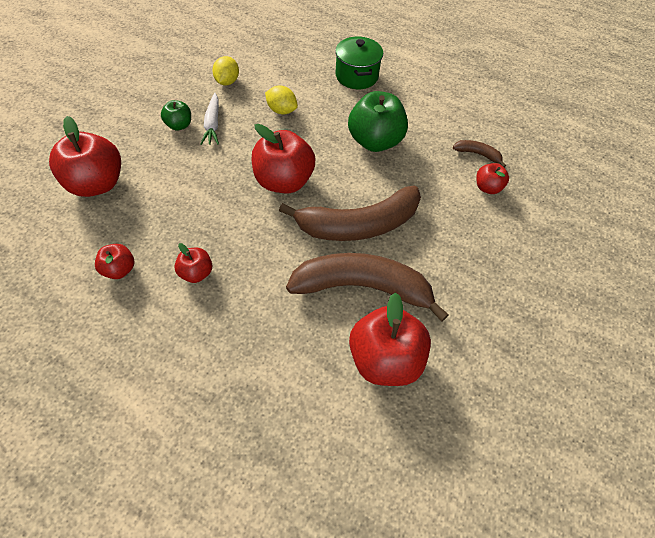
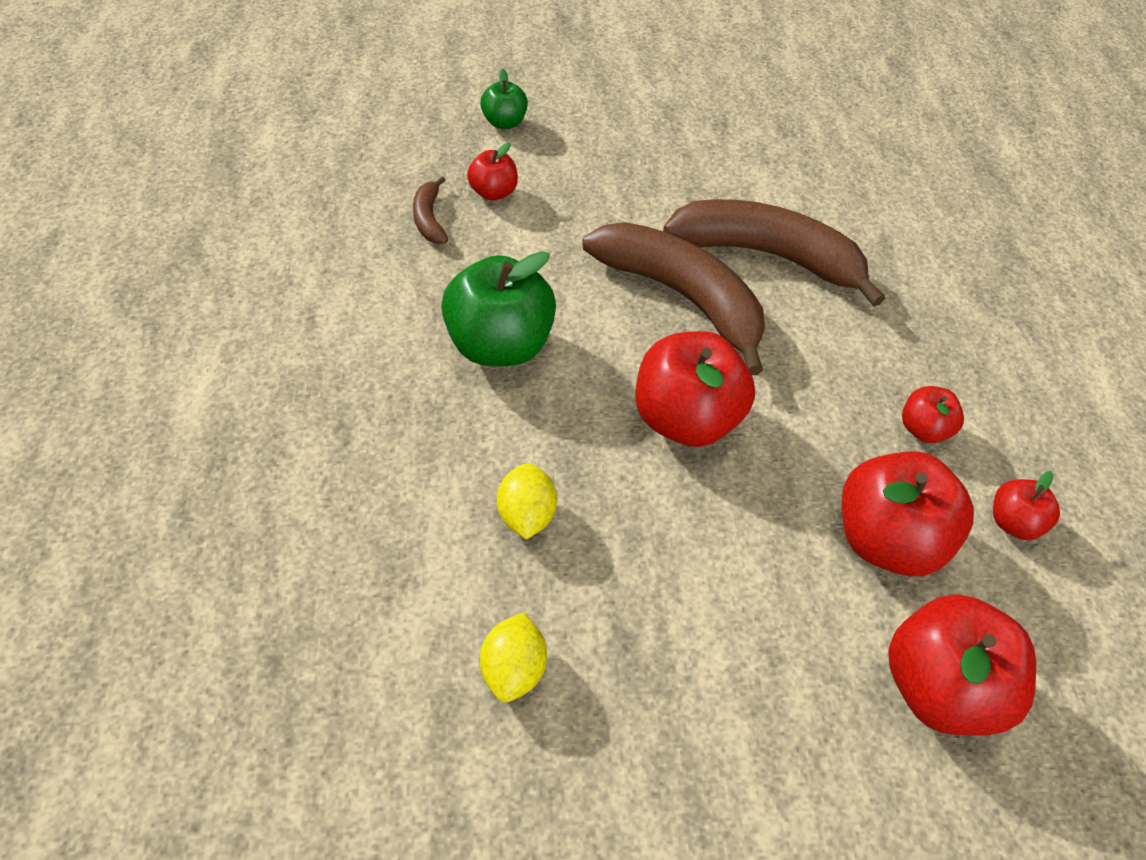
camera: 125 degrees left, 5 degrees down
green apple [161,100,191,130] -> green apple moved to [480,69,528,129]
white carrot [201,93,219,145] -> none
yellow lemon [212,56,239,86] -> yellow lemon turned 60 degrees counterclockwise [480,612,547,702]
brown banana [286,253,449,321] -> brown banana turned 135 degrees clockwise [663,199,885,307]
green pot [335,37,383,89] -> none
red apple [349,292,431,386] -> red apple moved to [842,451,974,576]

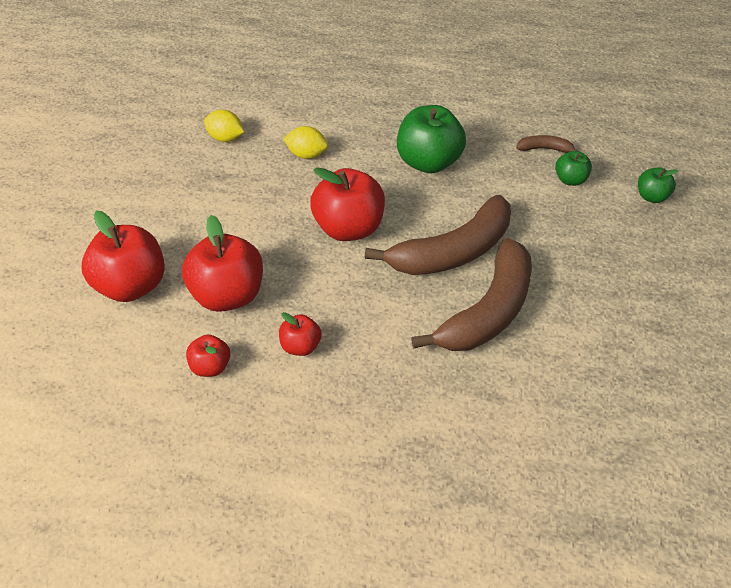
camera: 110 degrees right, 5 degrees down
red apple [467,142,518,201] -> green apple [555,151,592,186]

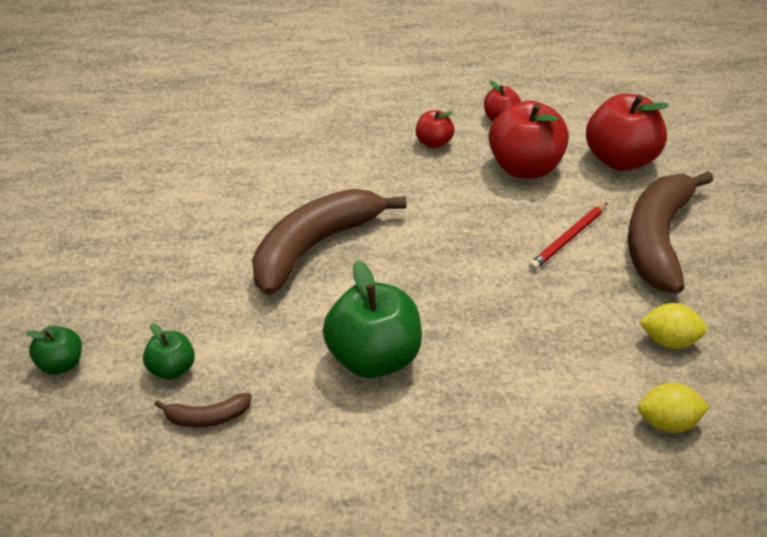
camera: 165 degrees right, 5 degrees down
yellow lemon [283,126,328,159] -> yellow lemon moved to [638,382,710,433]
red apple [310,167,385,241] -> none
brown banana [411,238,532,351] -> brown banana moved to [628,171,713,294]
none -> red pencil [529,202,608,270]

